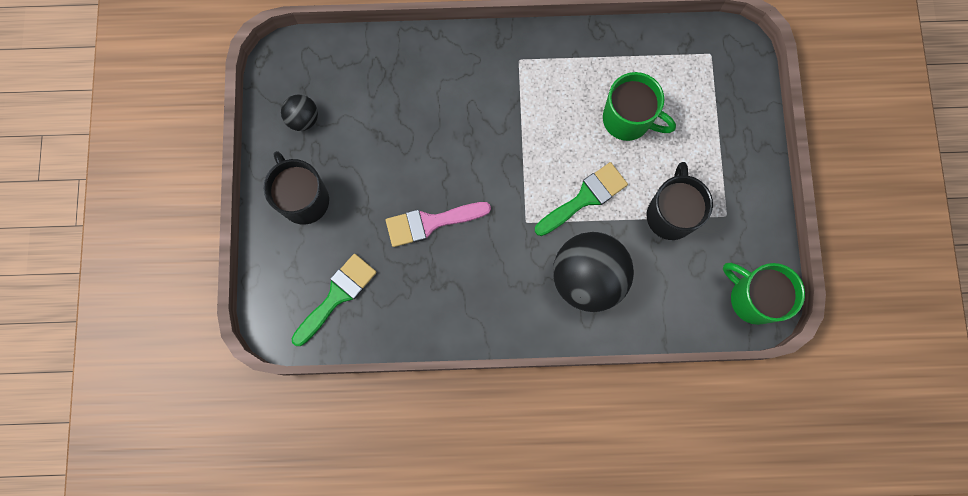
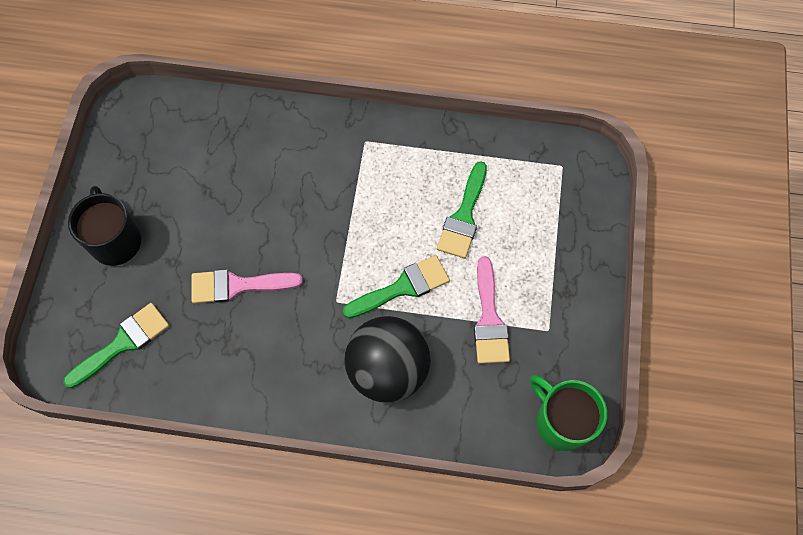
camera: 10 degrees right, 10 degrees down
black ball [281,94,318,131] -> none
green mug [603,72,676,141] -> green brush [437,161,487,258]
black mug [647,162,713,240] -> pink brush [474,256,510,364]

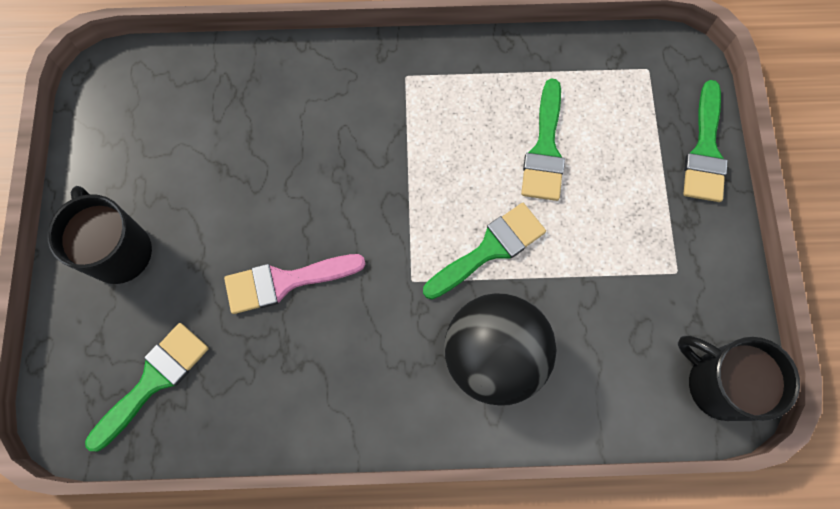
camera: 10 degrees left, 5 degrees up
pink brush [474,256,510,364] -> none
green mug [530,375,607,451] -> black mug [678,336,800,421]
none -> green brush [684,80,727,202]

